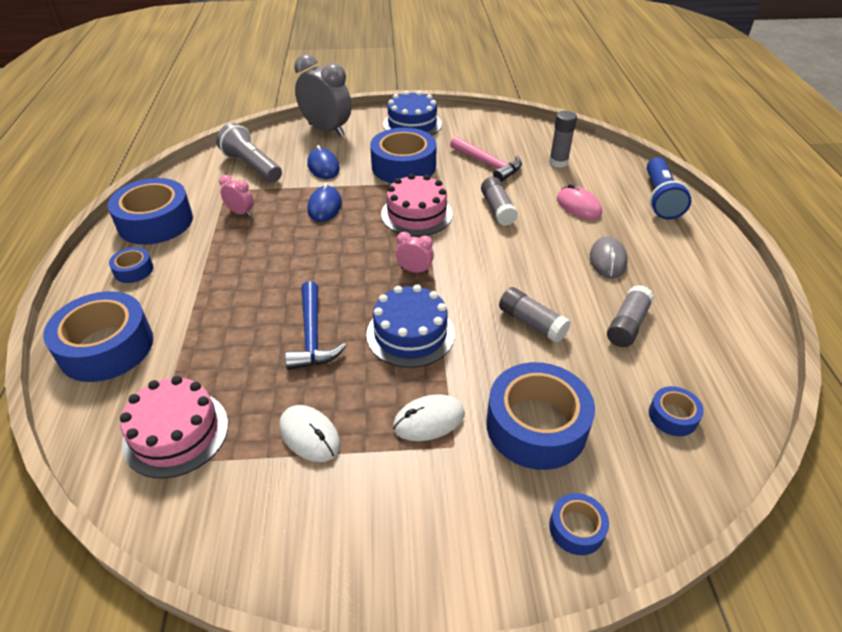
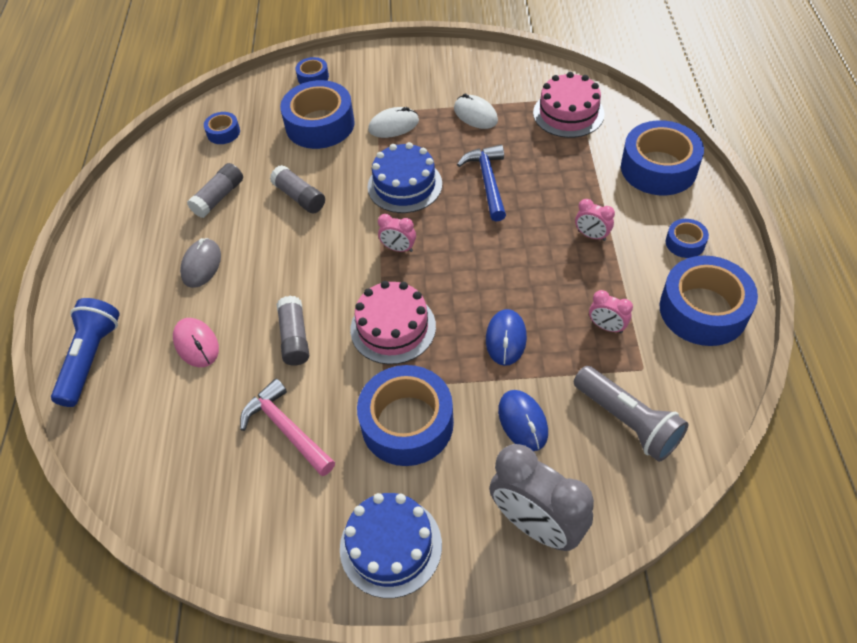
camera: 175 degrees left, 10 degrees up
grey glue stick [549,111,577,168] -> none
none -> pink clock [575,199,615,241]

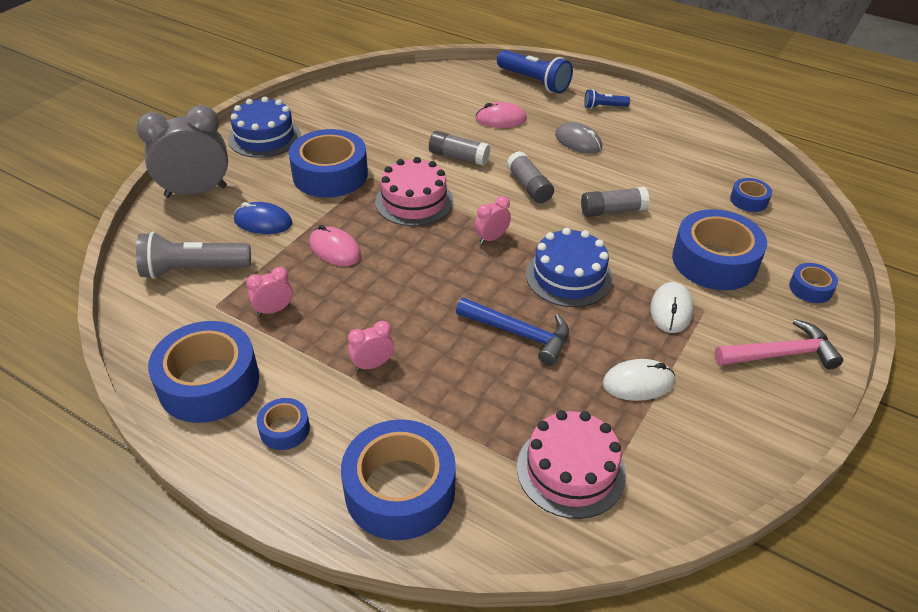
camera: 120 degrees right, 10 degrees down
grey glue stick [187,163,243,218] -> grey glue stick moved to [506,151,554,203]
pink hammer [240,379,335,476] -> pink hammer moved to [715,319,843,369]
blue mouse [486,309,527,366] -> pink mouse [310,225,361,266]
none -> blue flashlight [584,89,630,109]

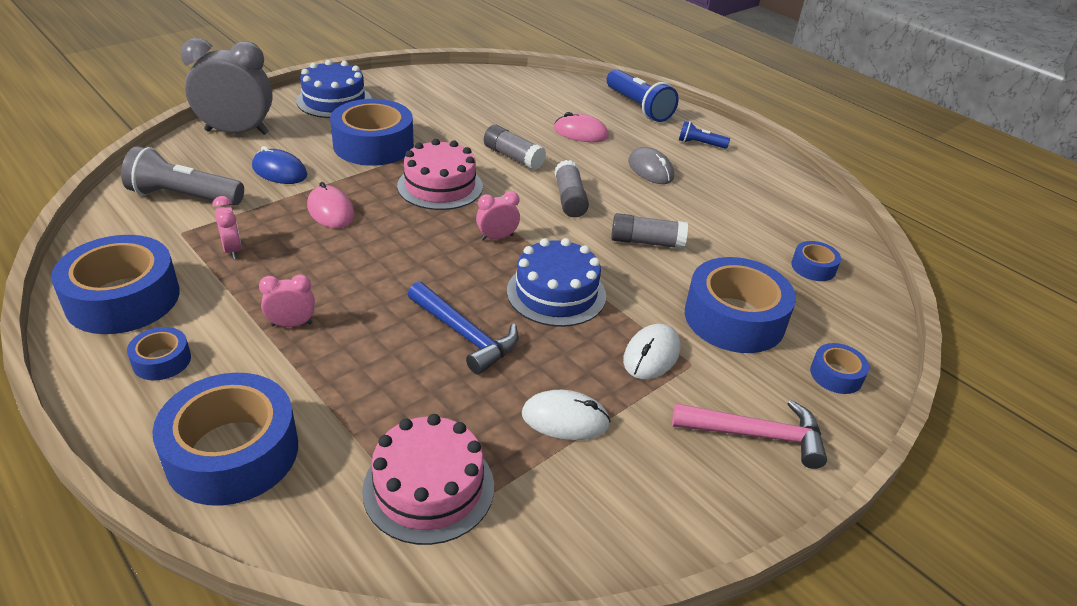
camera: 15 degrees right, 5 degrees down
pink clock [246,267,293,316] -> pink clock turned 75 degrees clockwise [212,196,241,259]

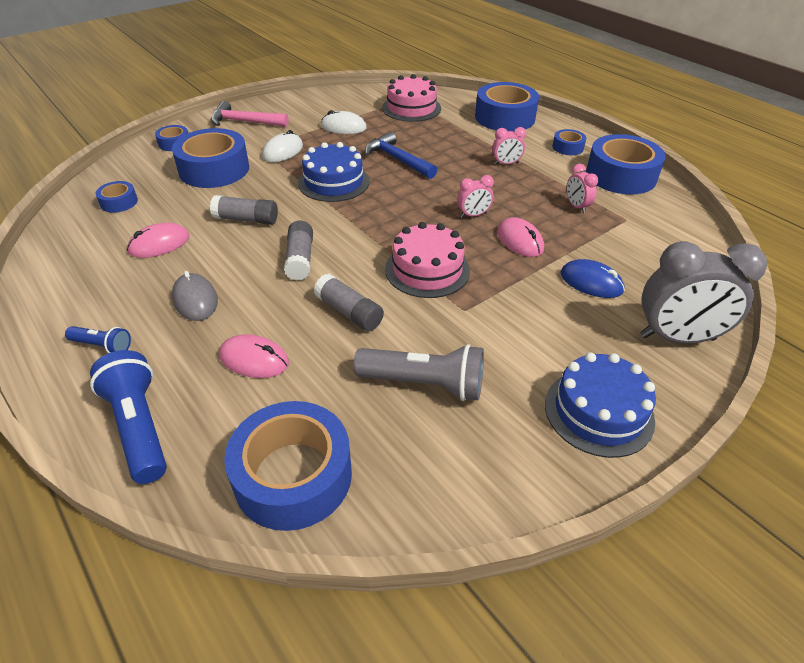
camera: 175 degrees left, 5 degrees up
grey flashlight [121,146,244,206] -> grey flashlight moved to [353,344,484,401]
blue tape [330,99,414,166] -> blue tape moved to [224,401,352,531]
pink clock [476,191,520,241] -> pink clock moved to [457,175,494,218]
none -> pink mouse [127,223,190,258]

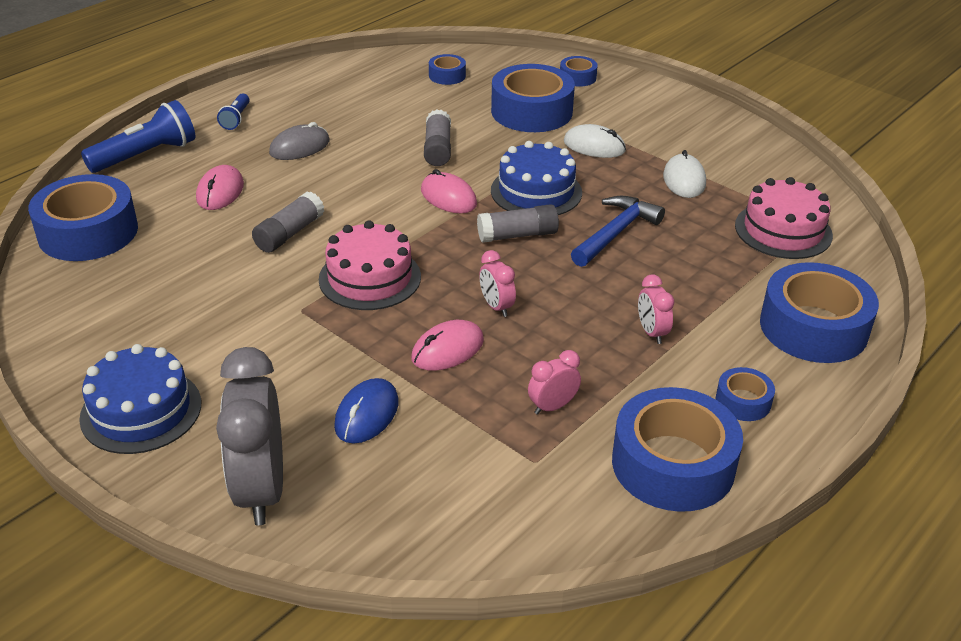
camera: 80 degrees right, 5 degrees down
pink mouse [127,223,190,258] -> pink mouse moved to [421,169,477,213]
pink hammer [211,101,289,127] -> none
grey glue stick [284,220,313,281] -> grey glue stick moved to [477,204,559,243]
grey flashlight [353,344,484,401] -> none

